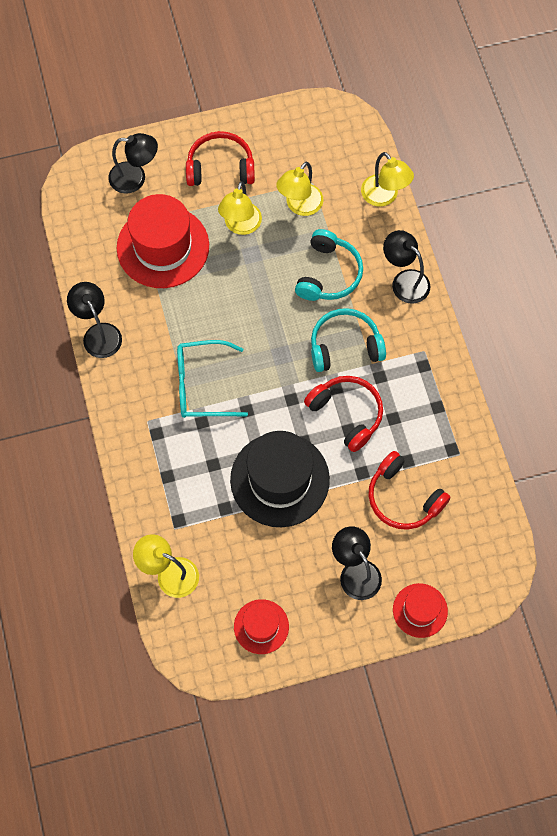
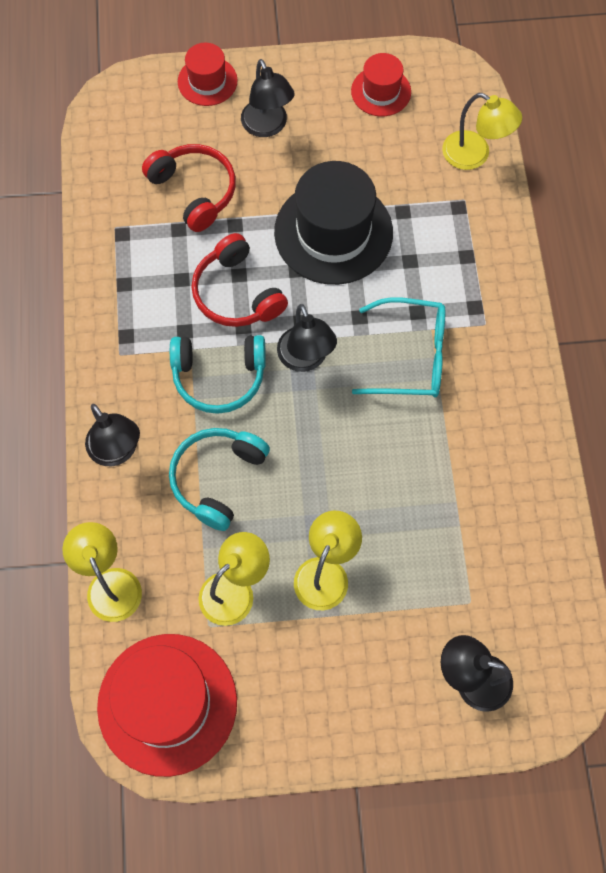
camera: 170 degrees left, 0 degrees up
black lamp [67,282,122,358] -> black lamp moved to [277,304,337,372]
red hat [117,194,209,288] -> red hat moved to [97,634,237,777]
red headphones [186,131,255,186] -> none

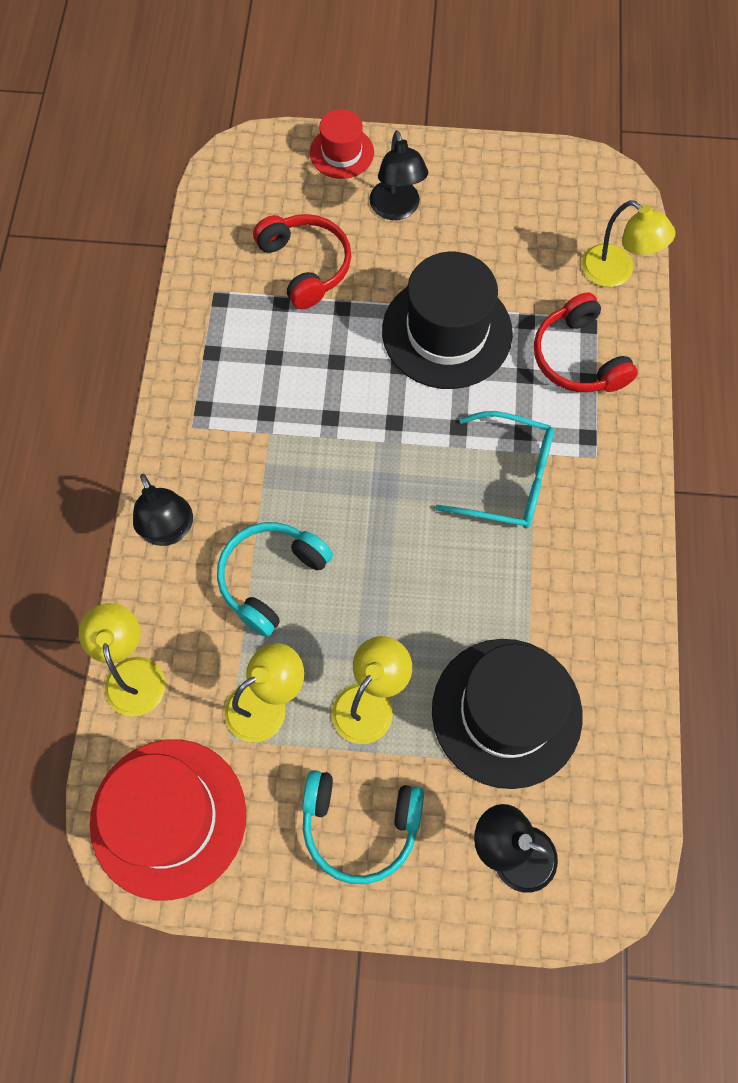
camera: 10 degrees right, 0 degrees up
turquoise headphones [170,335,266,414] -> turquoise headphones moved to [302,770,424,884]
red headphones [192,233,288,327] -> red headphones moved to [534,292,638,392]
black lamp [277,304,337,372] -> none
red hat [351,53,411,117] -> none
none -> black hat [432,639,583,789]

